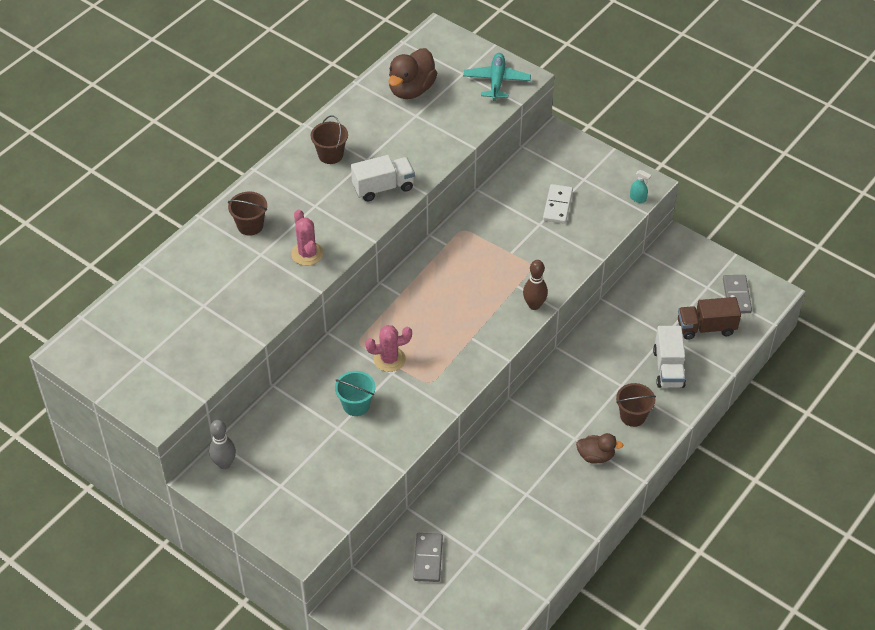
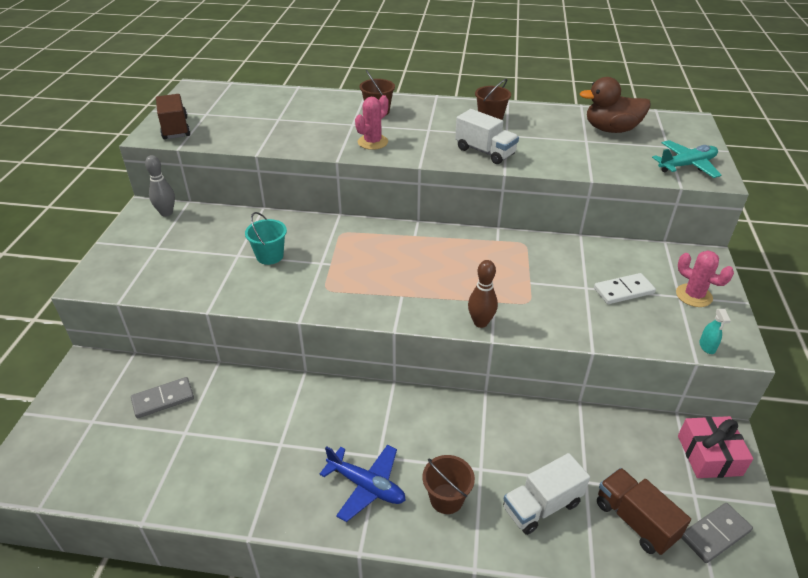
camera: 60 degrees right, 10 degrees down
pink cactus [365,325,412,372] -> pink cactus moved to [676,250,734,307]
brown duck [576,433,623,464] -> blue plane [319,445,406,522]
none -> brown truck [156,94,191,139]
none -> pink gift [678,416,753,478]

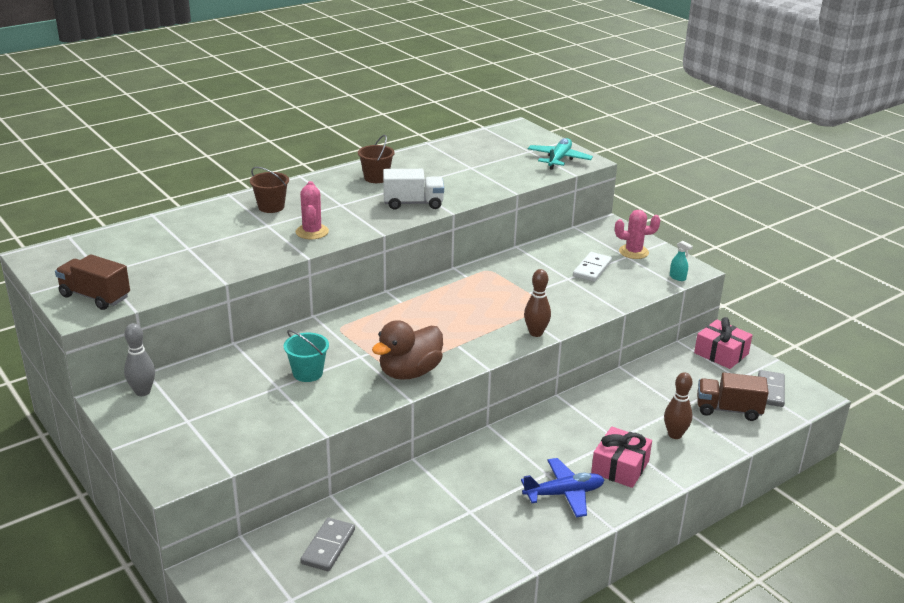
camera: 45 degrees left, 10 degrees down
brown bucket [423,455,475,514] -> pink gift [591,426,652,488]
white truck [503,453,590,535] -> brown bowling pin [664,372,692,439]
brown duck [580,77,651,133] -> brown duck moved to [372,320,443,380]

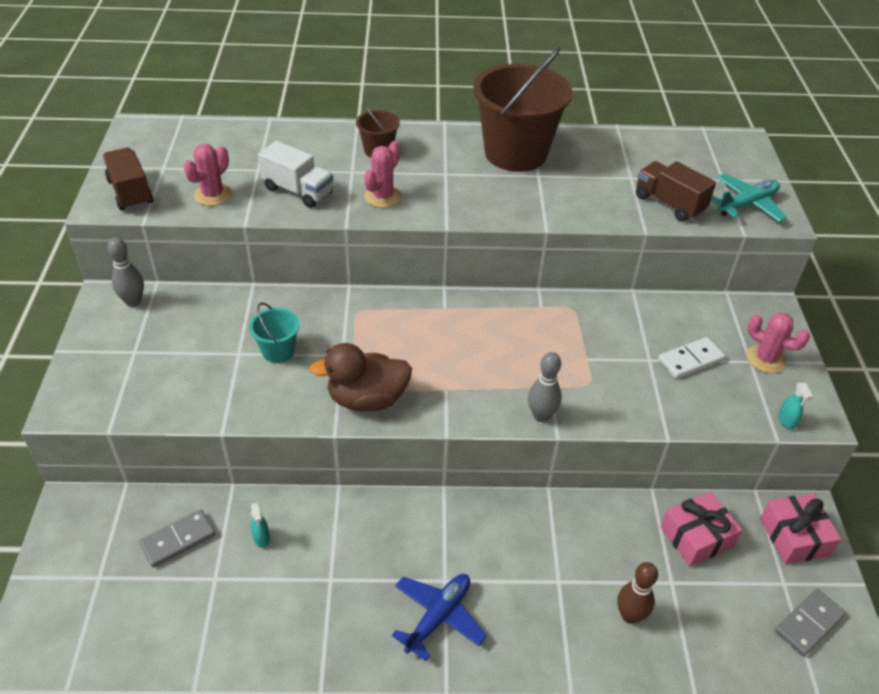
camera: 35 degrees right, 15 degrees up
brown bucket [358,135,395,183] -> brown bucket [473,47,572,172], size x2.20
white truck [383,169,444,210] -> white truck moved to [258,141,333,208]
blue plane [521,458,605,517] -> blue plane turned 75 degrees counterclockwise [392,574,487,661]
brown bowling pin [524,269,551,337] -> grey bowling pin [528,352,562,422]
pink gift [591,426,652,488] -> pink gift moved to [660,491,742,567]
brown truck [697,372,769,421] -> brown truck moved to [636,161,716,222]
none -> pink cactus [184,144,232,206]
none -> turquoise spray bottle [251,503,270,548]

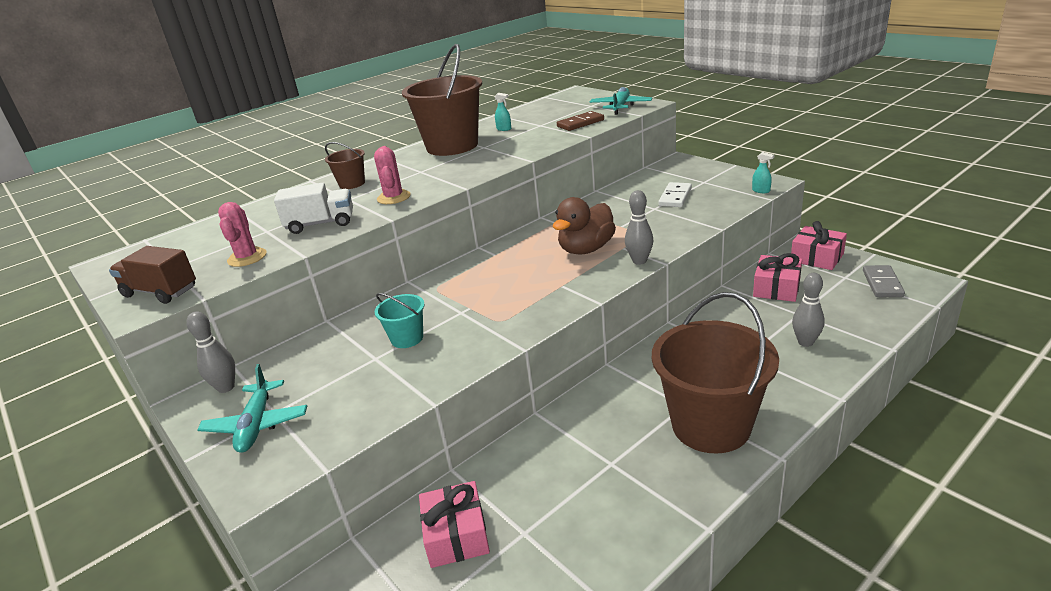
camera: 35 degrees left, 15 degrees down
grey domino [139,509,215,568] -> pink gift [419,481,490,568]
turquoise spray bottle [251,503,270,548] -> turquoise spray bottle moved to [495,93,511,131]
brown duck [309,343,412,411] -> brown duck moved to [553,197,616,255]
blue plane [392,574,487,661] -> brown bucket [652,292,779,454]
brown bowling pin [617,562,658,624] -> grey bowling pin [792,273,824,347]
brown truck [636,161,716,222] -> brown domino [557,111,604,131]
pink cactus [746,312,810,373] -> none
none -> turquoise plane [197,364,307,453]

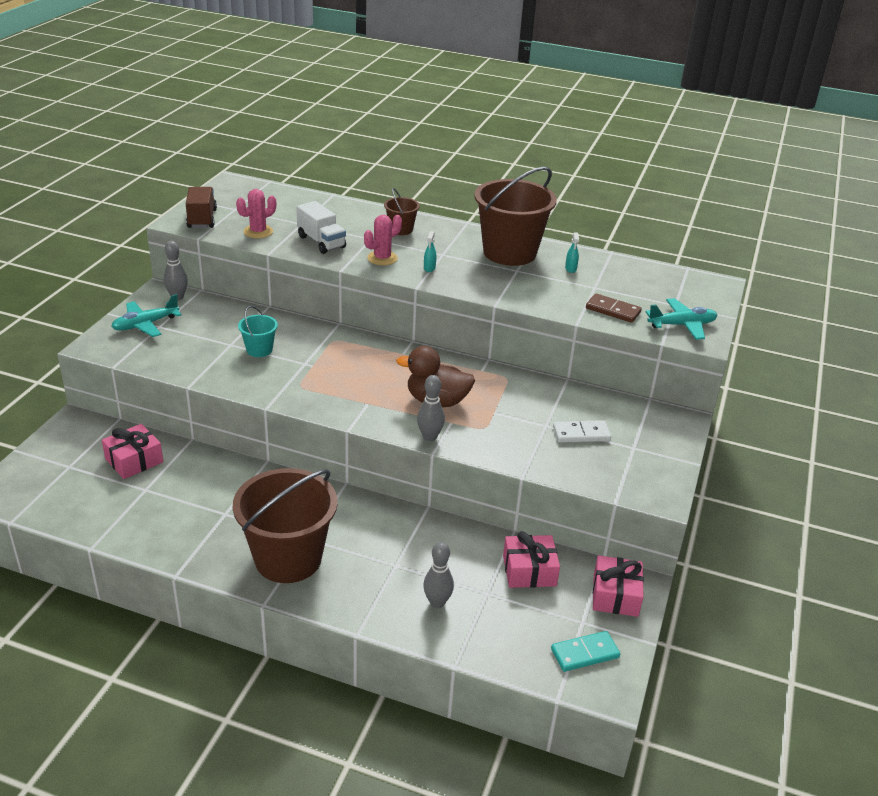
camera: 55 degrees right, 5 degrees up
turquoise spray bottle [752,152,774,193] -> turquoise spray bottle moved to [424,231,436,272]
grey domino [863,265,905,297] -> turquoise domino [551,631,620,672]

